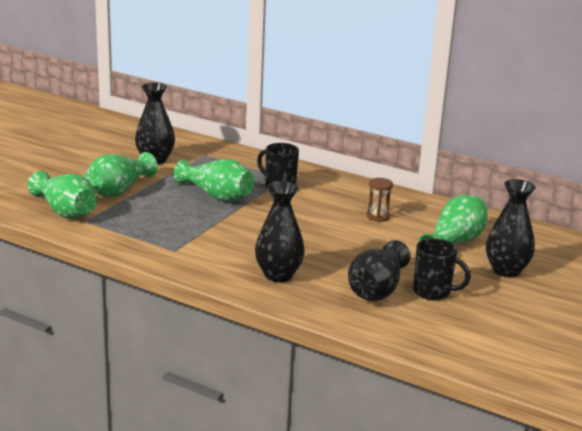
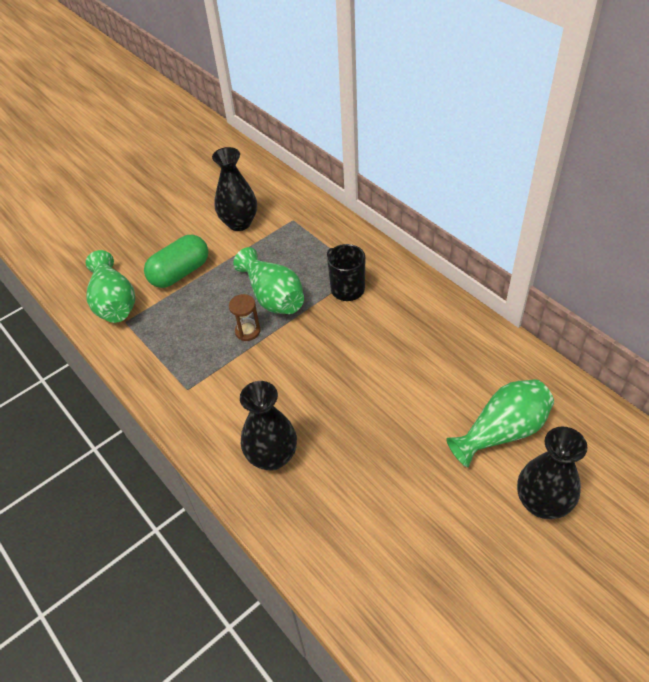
camera: 25 degrees right, 25 degrees up
green vase [84,152,158,197] -> green capsule [144,235,208,288]
black vase [348,240,411,301] -> none
brown hourglass [366,178,393,222] -> brown hourglass moved to [229,294,261,341]
black mug [413,239,471,300] -> none

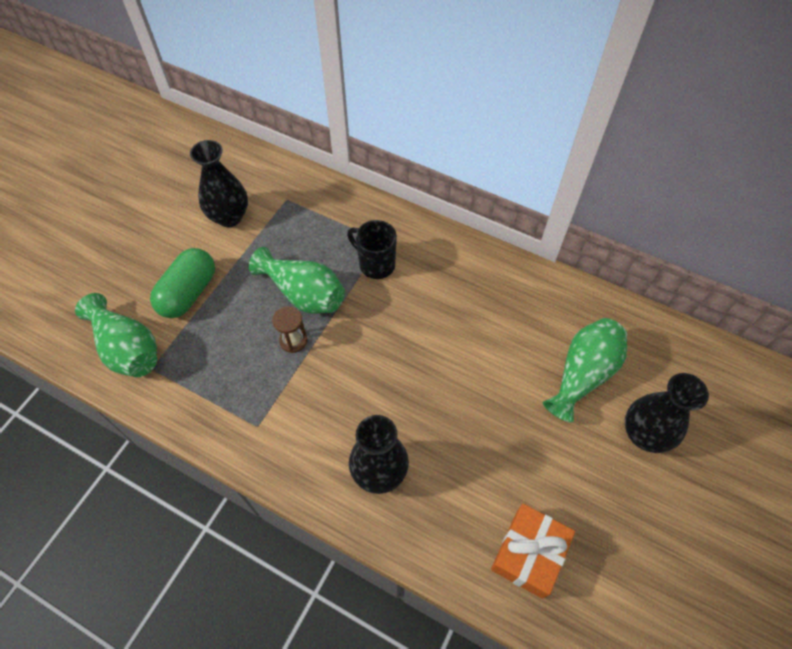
camera: 25 degrees left, 10 degrees up
none -> orange gift [491,504,575,599]

